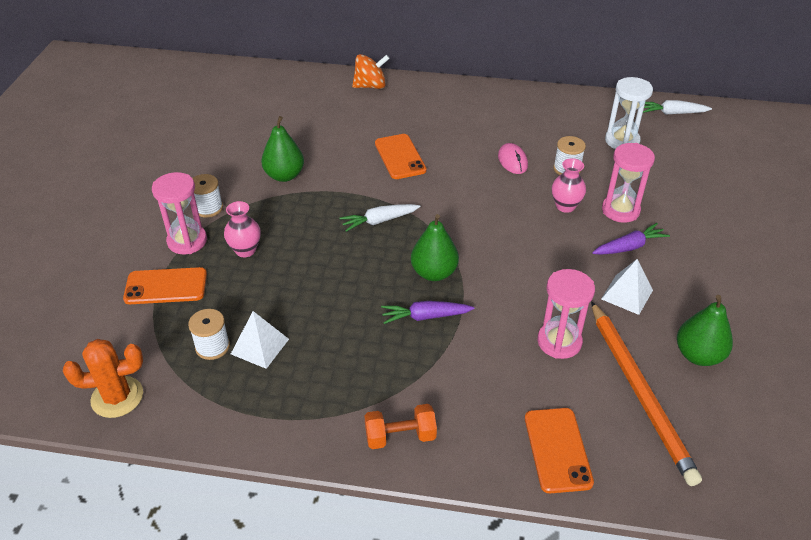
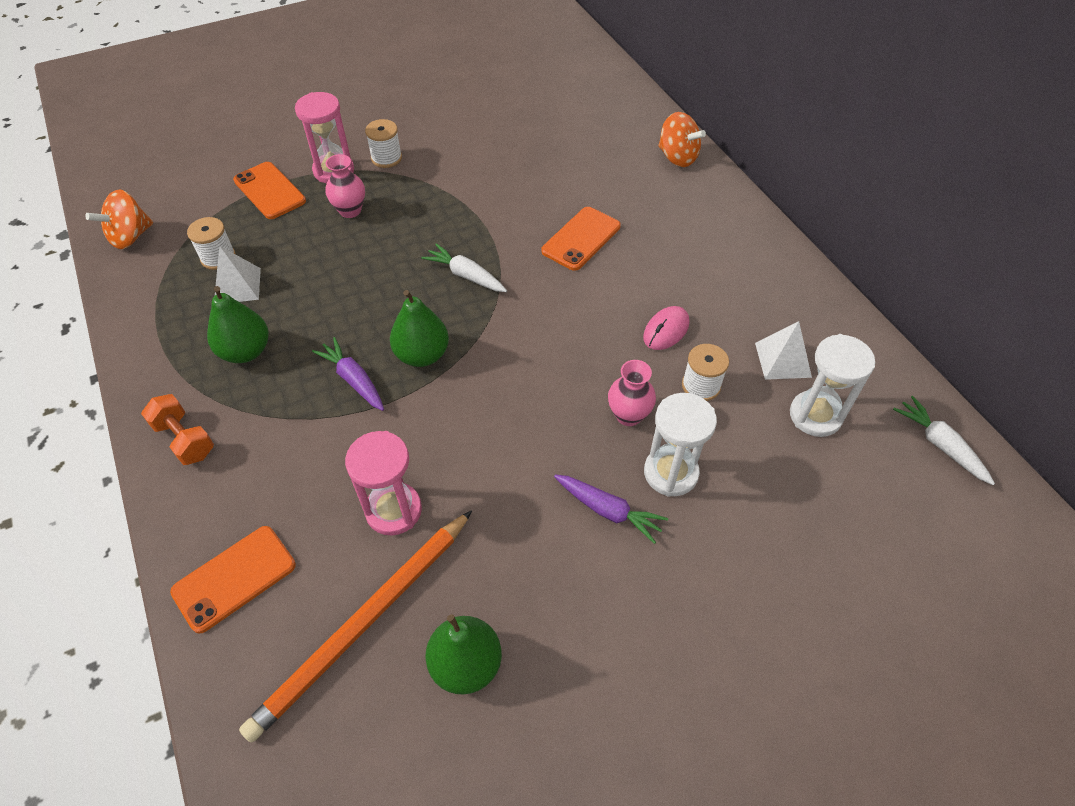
camera: 55 degrees right, 10 degrees up
orange cactus [63,339,143,418] -> orange spinning top [85,189,153,249]
green pear [261,116,304,182] -> green pear moved to [207,286,269,363]
white pyramid [601,259,653,315] -> white pyramid moved to [755,321,812,380]
pink hourglass [602,143,655,223] -> white hourglass [644,393,717,497]

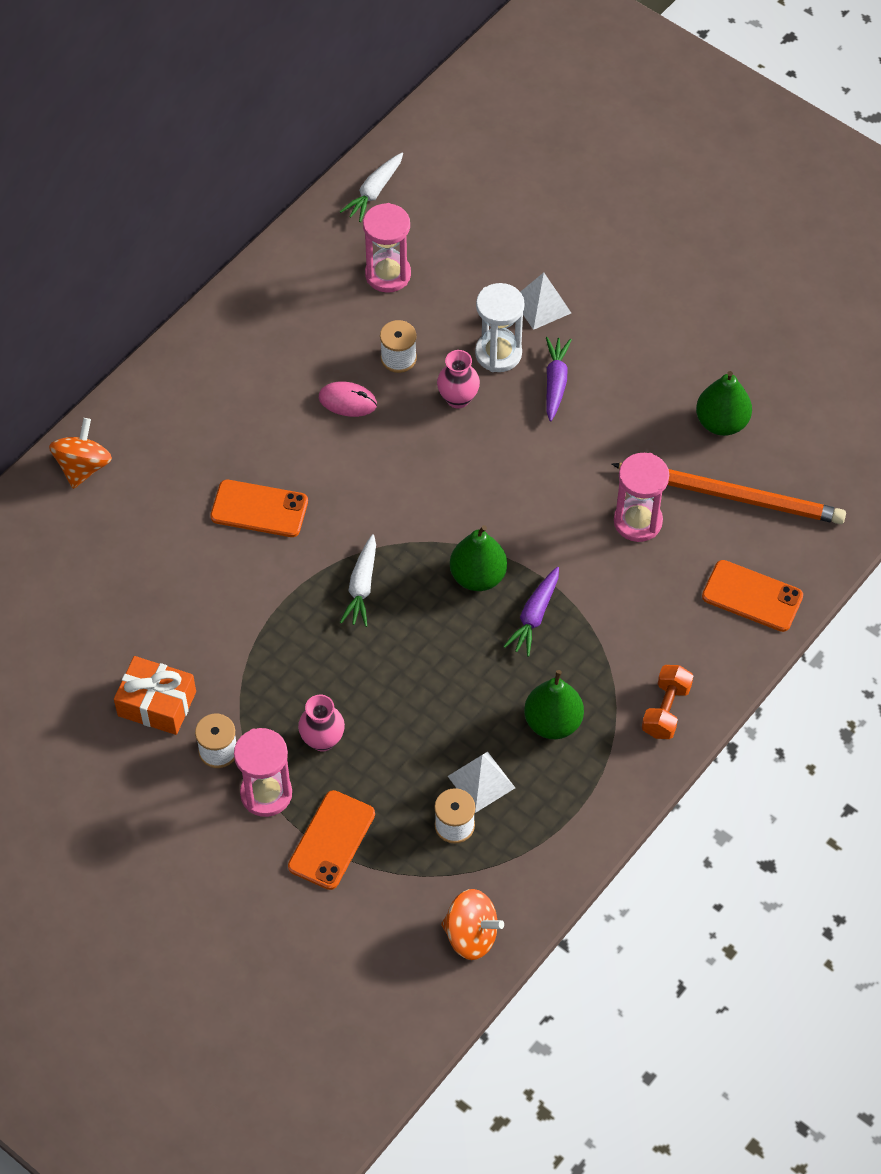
camera: 115 degrees left, 5 degrees up
white pyramid [755,321,812,380] -> white pyramid moved to [521,272,571,330]
white hourglass [790,334,875,437] -> pink hourglass [363,203,411,293]
none -> orange gift [114,656,196,735]

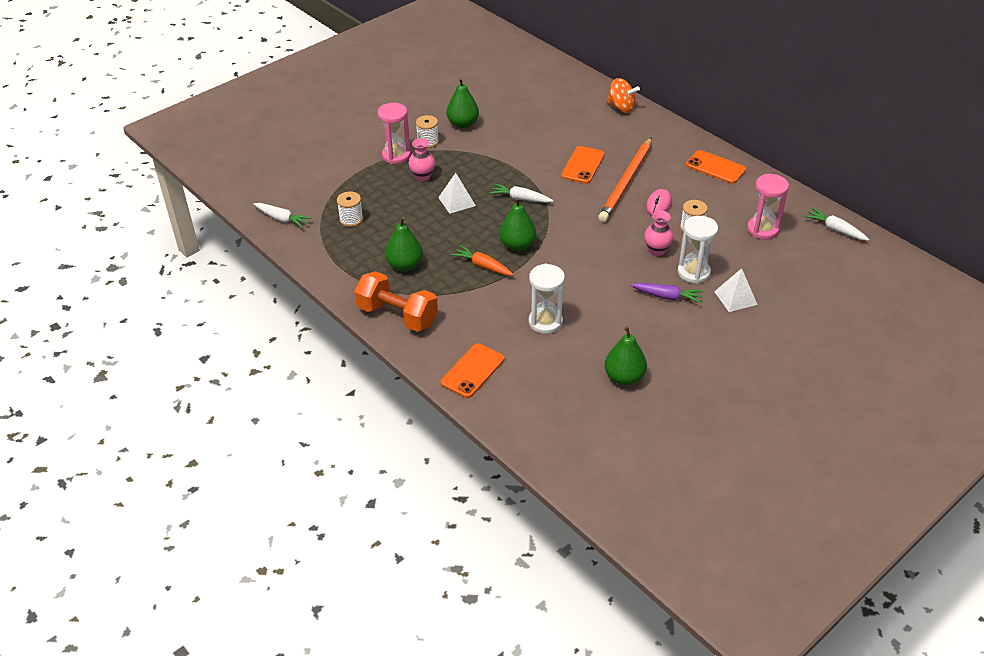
camera: 100 degrees right, 15 degrees down
orange gift [114,656,196,735] -> green pear [446,78,479,128]
orange phone [288,790,375,890] -> orange phone moved to [686,150,746,184]
orange spinning top [441,889,504,960] -> white carrot [254,203,312,228]
white pyramid [448,752,515,813] -> white pyramid moved to [438,173,476,214]
purple carrot [503,567,559,657] -> orange carrot [451,245,514,276]
orange pencil [611,463,846,524] -> orange pencil moved to [598,137,652,222]
pink hourglass [614,453,669,542] -> white hourglass [529,264,565,334]
orange dumbbell [642,665,693,739] -> orange dumbbell [354,271,438,332], size x1.66

